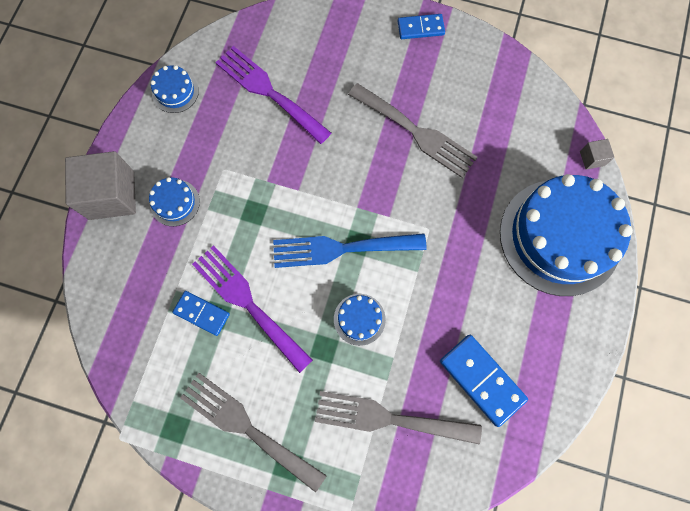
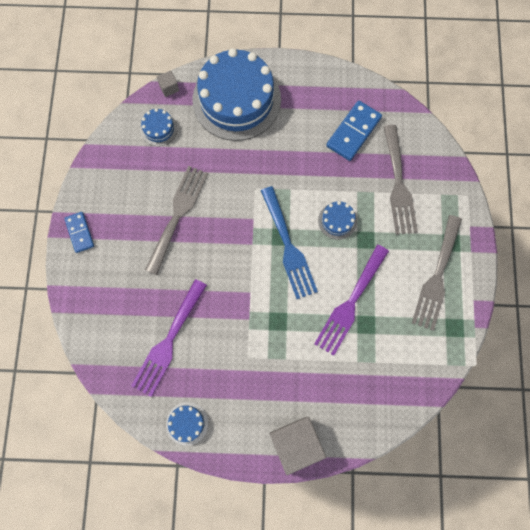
camera: 105 degrees left, 0 degrees up
blue cake [149,177,200,226] -> blue cake moved to [140,108,178,146]
blue domino [172,291,230,336] -> none

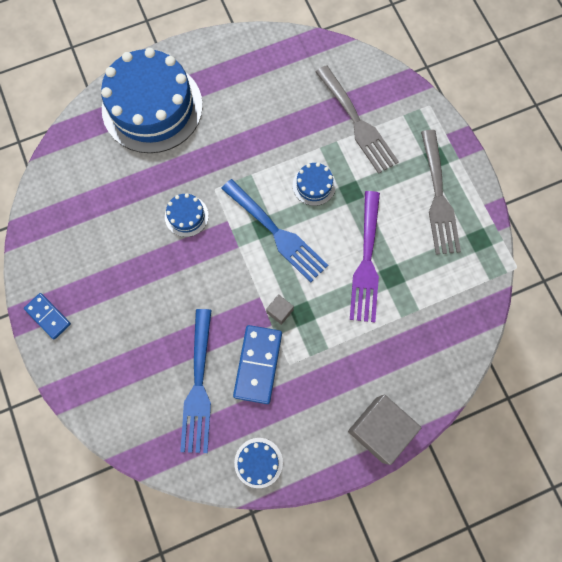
camera: 25 degrees left, 0 degrees up
purple fork [131,279,207,397] -> blue fork [180,309,212,453]
blue cake [140,108,178,146] -> blue cake moved to [165,193,209,237]
grey fork [145,166,208,275] -> none
grey cube [157,70,179,97] -> grey cube moved to [266,294,294,325]
blue domino [326,101,382,161] -> blue domino moved to [233,325,282,404]

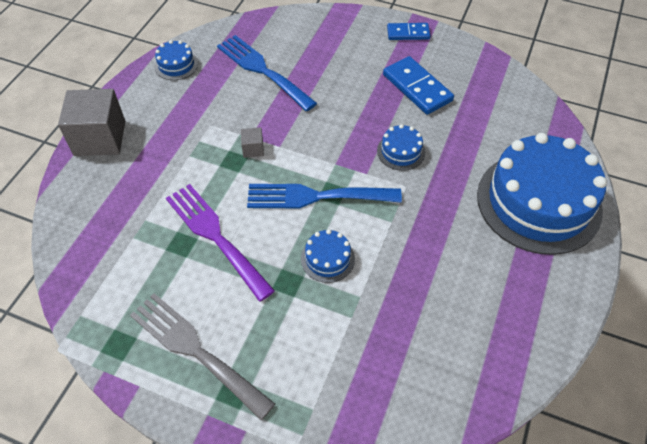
camera: 135 degrees right, 20 degrees down
blue domino [233,325,282,404] -> blue domino moved to [383,56,454,115]
grey fork [316,65,399,174] -> none

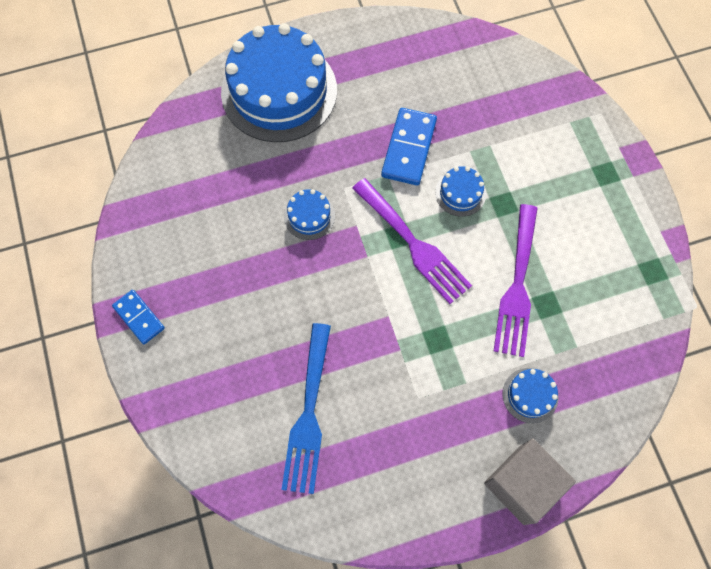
camera: 130 degrees left, 15 degrees up
grey fork [130,293,275,420] -> none
blue cake [154,40,198,80] -> blue cake moved to [502,368,558,423]
grey cube [241,127,264,158] -> none
blue fork [247,184,402,209] -> purple fork [352,178,472,304]
blue domino [383,56,454,115] -> blue domino moved to [381,108,437,185]

